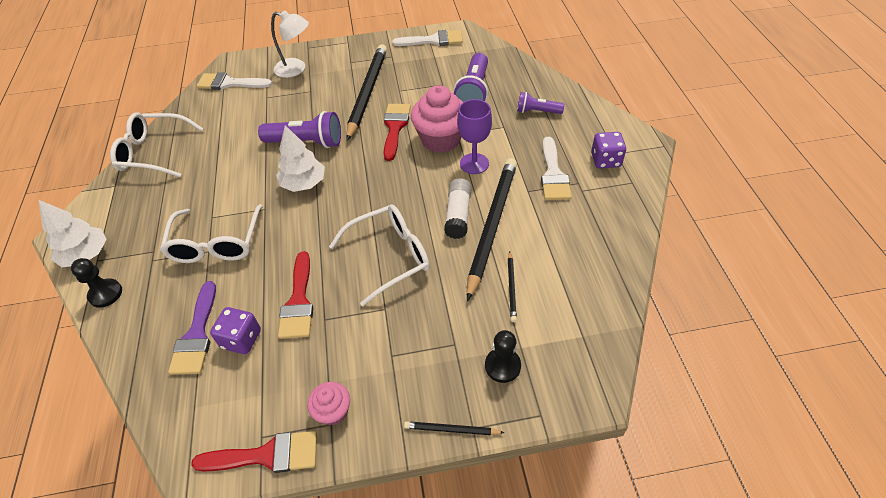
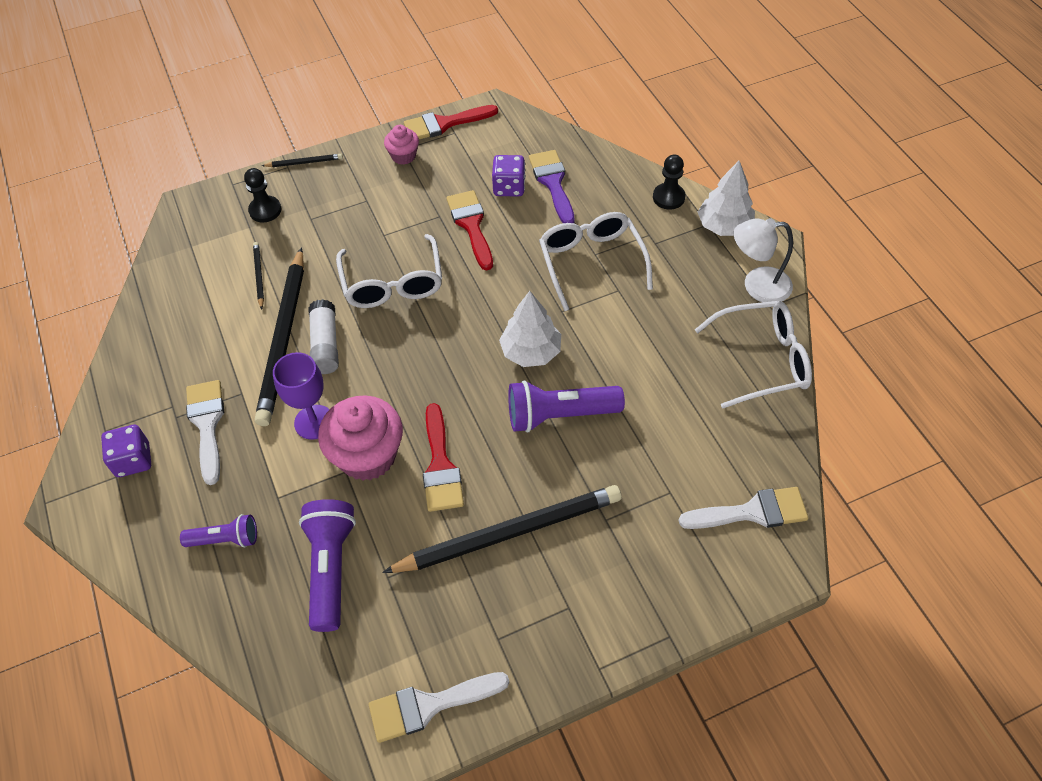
camera: 165 degrees right, 5 degrees up
white lamp [271,10,309,78] -> white lamp moved to [734,218,793,302]
white glasses [329,204,430,306] -> white glasses turned 60 degrees counterclockwise [336,234,442,308]
black pencil [346,44,387,141] -> black pencil turned 105 degrees counterclockwise [382,485,622,573]

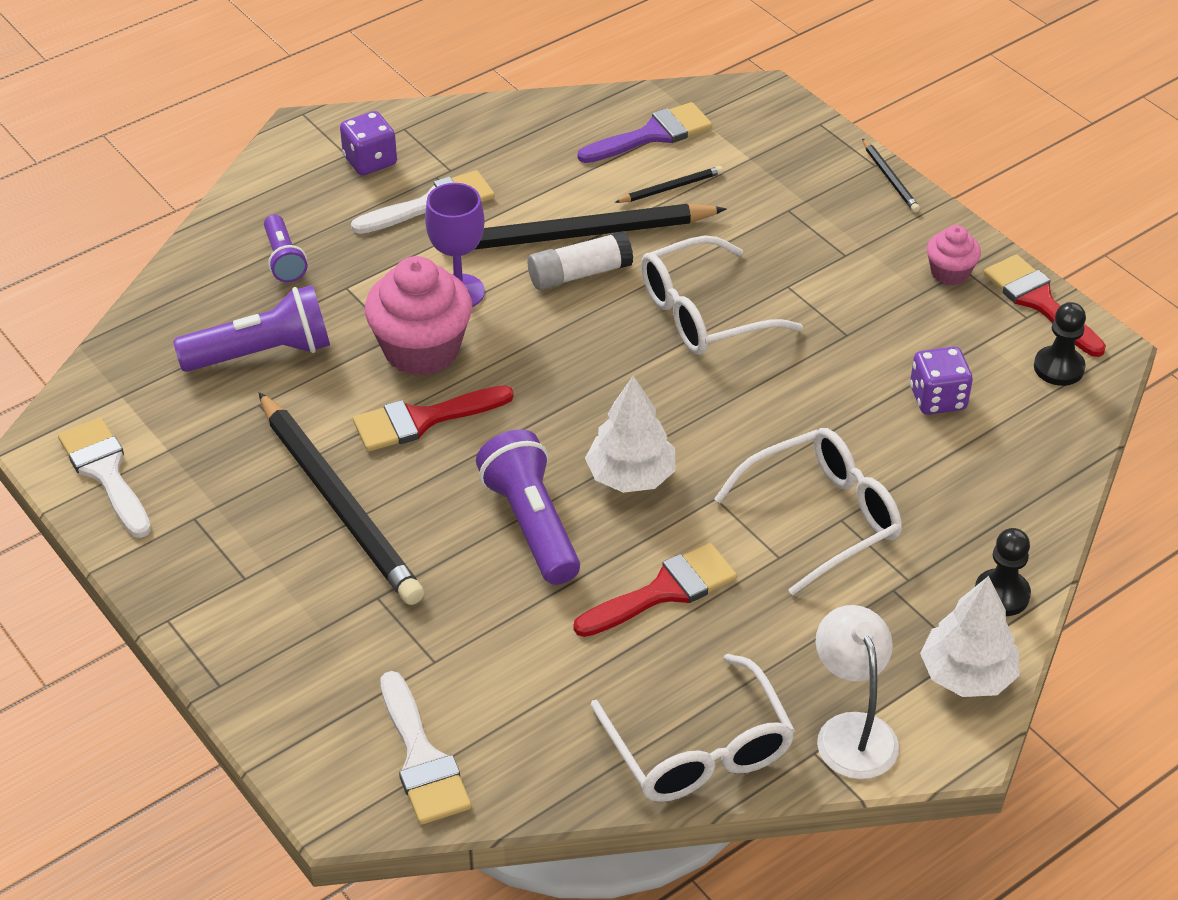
camera: 75 degrees right, 10 degrees down
black pawn [244,168,282,222] -> black pawn moved to [1034,302,1086,386]
red brush [446,190,493,271] -> red brush moved to [574,543,737,637]
purple brush [529,150,574,223] -> purple brush moved to [577,102,712,163]

